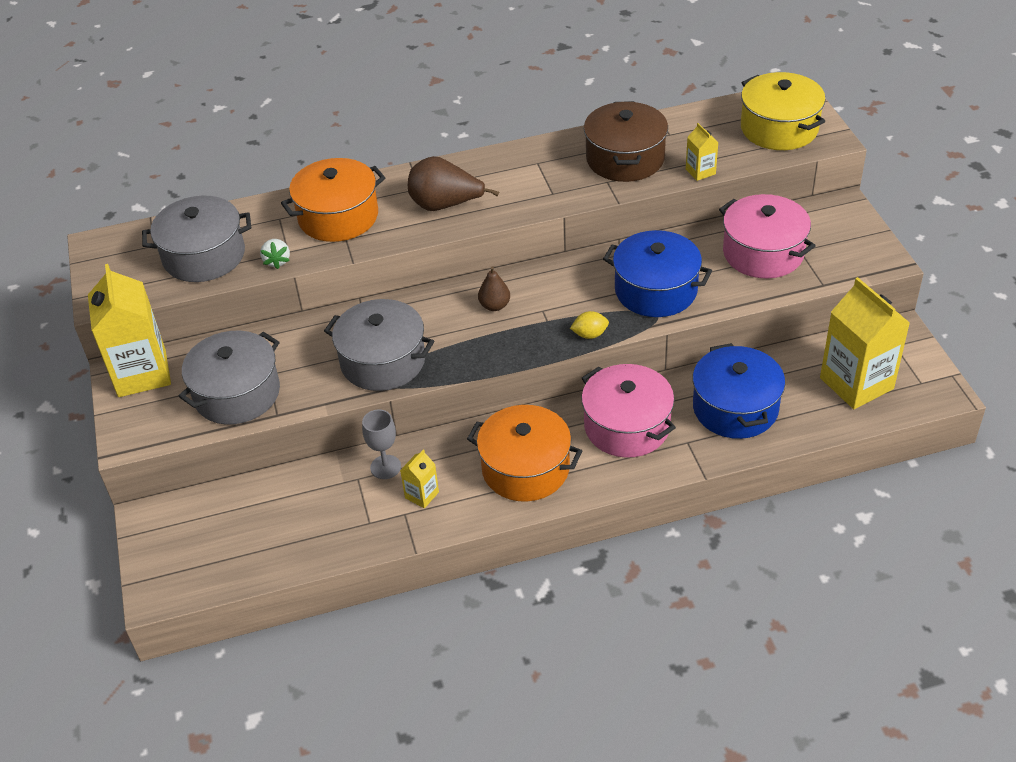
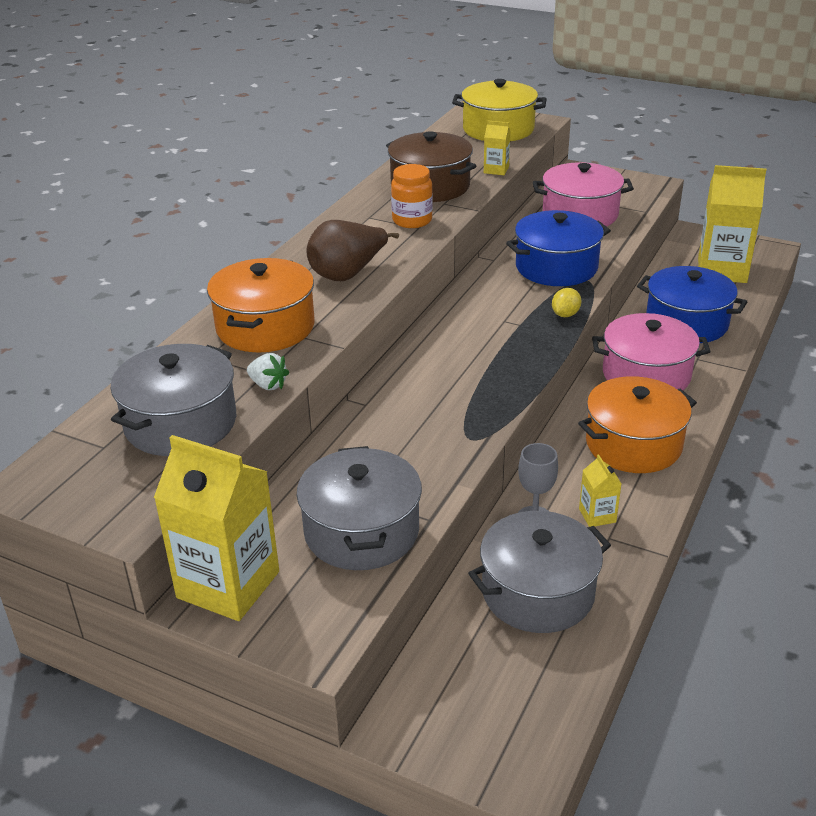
camera: 50 degrees left, 10 degrees down
grey pot [324,299,434,391] -> grey pot moved to [468,511,611,633]
brown pear [478,266,510,311] -> none
none -> orange jar [391,164,433,228]

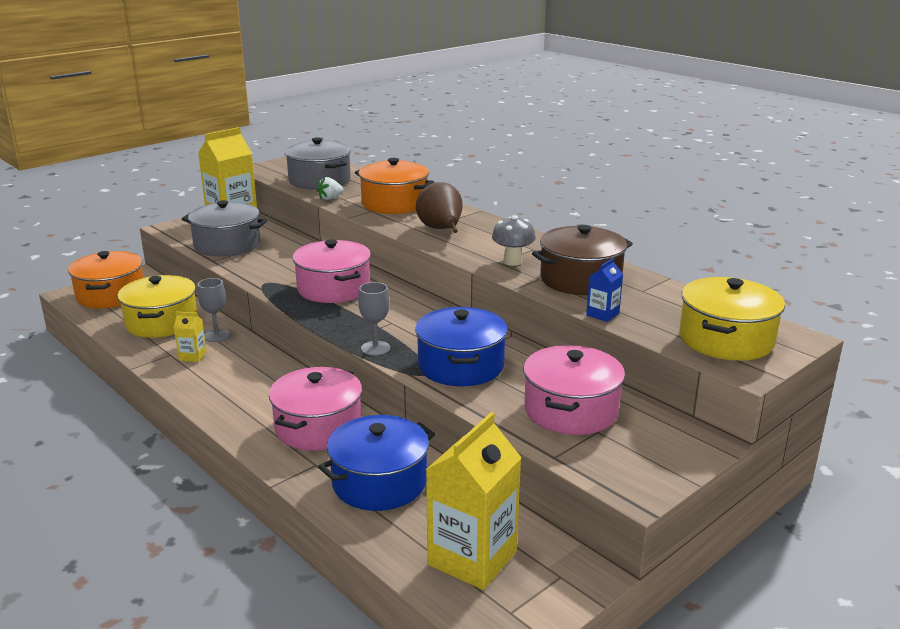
camera: 110 degrees right, 10 degrees down
orange jar [391,164,433,228] -> grey mushroom [492,215,536,266]
grey pot [468,511,611,633] -> yellow pot [117,275,198,338]
yellow carton [484,120,510,175] -> blue carton [586,258,623,322]
yellow lemon [552,288,581,317] -> grey goblet [358,282,390,356]
orange pot [578,376,697,473] -> orange pot moved to [68,251,143,308]
none -> pink pot [292,239,371,303]

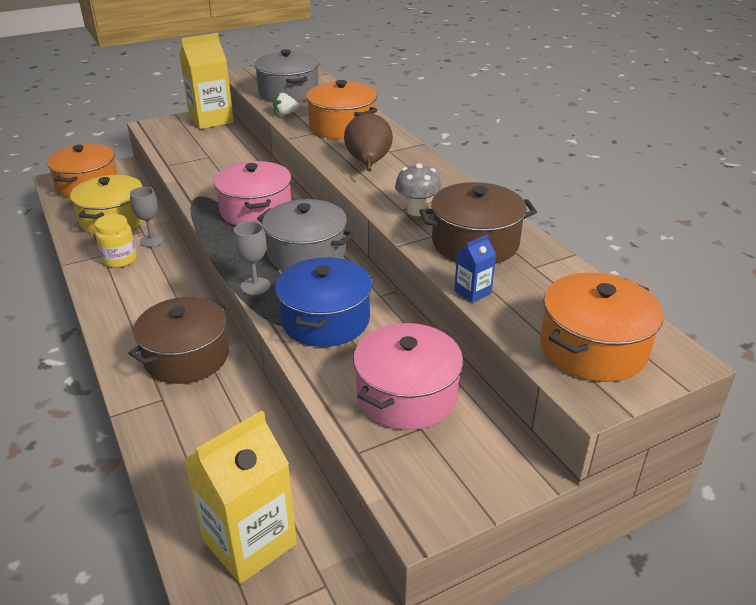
camera: 15 degrees right, 10 degrees up
yellow carton [174,311,207,362] -> yellow jar [95,214,137,268]
grey pot [182,200,267,256] -> grey pot moved to [257,199,355,271]
pink pot [269,367,362,451] -> brown pot [128,297,231,384]
blue pot [318,415,435,511] -> none
yellow pot [679,277,785,361] -> orange pot [540,273,663,382]

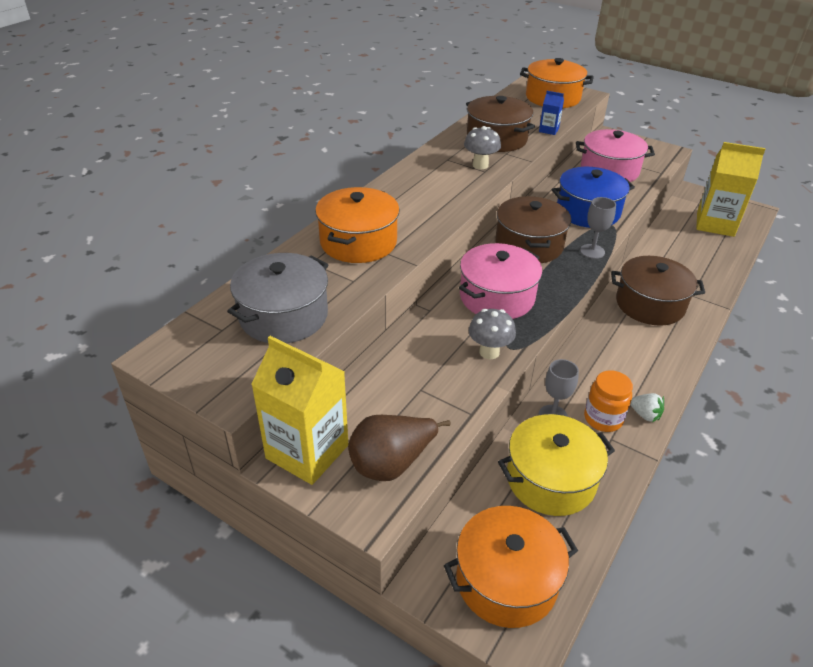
camera: 120 degrees left, 5 degrees up
yellow jar [95,214,137,268] -> orange jar [584,370,633,432]
grey pot [257,199,355,271] -> brown pot [495,196,571,263]
white strawberry [273,92,299,116] -> white strawberry moved to [630,393,664,422]
brown pear [344,113,393,172] -> brown pear moved to [348,415,451,481]
none -> grey mushroom [469,309,516,359]

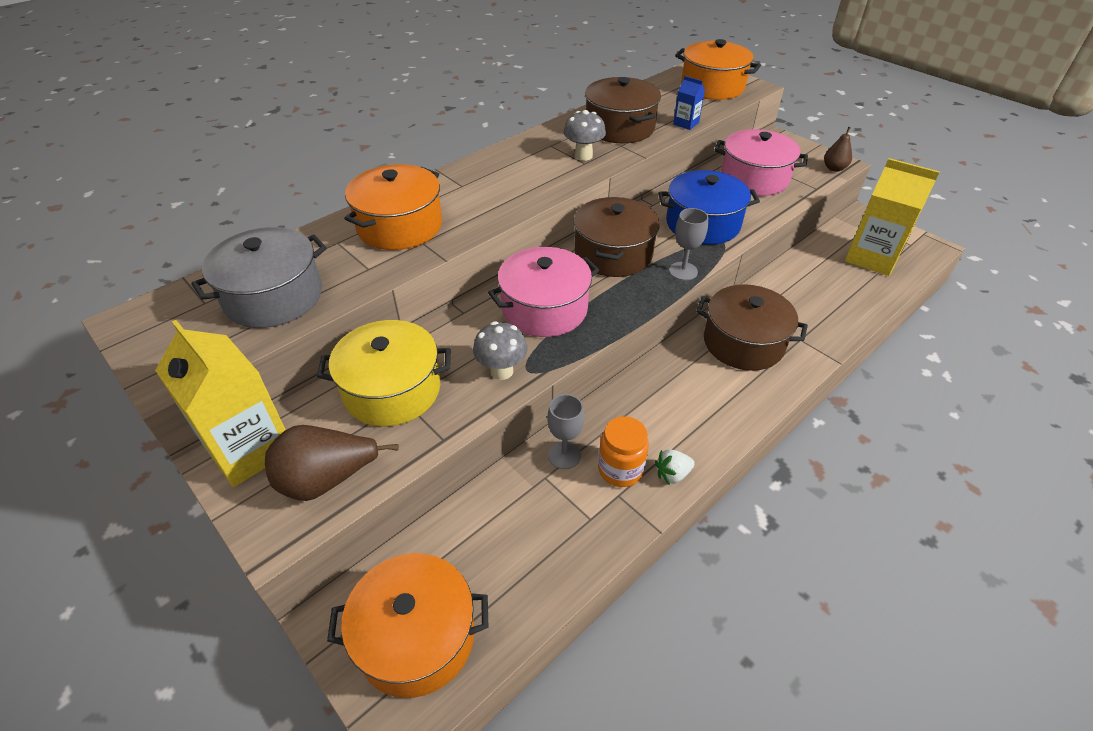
camera: 15 degrees right, 5 degrees up
yellow pot [498,414,615,516] -> yellow pot moved to [317,320,450,426]
white strawberry [630,393,664,422] -> white strawberry turned 105 degrees clockwise [655,449,695,485]
none -> brown pear [824,127,852,172]

